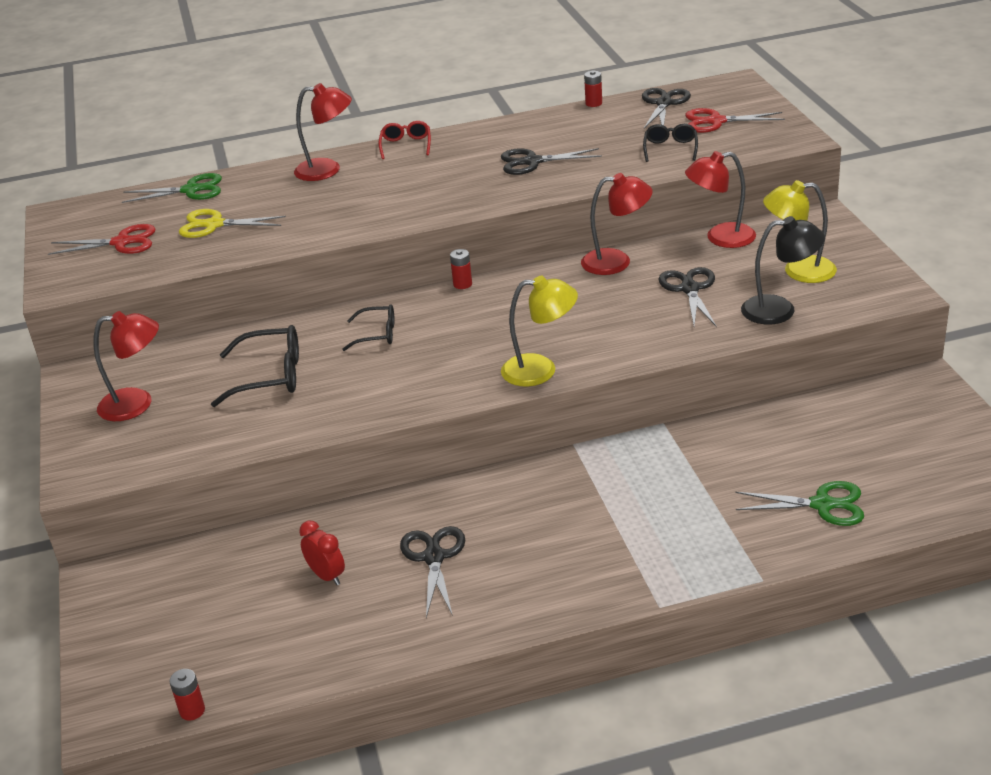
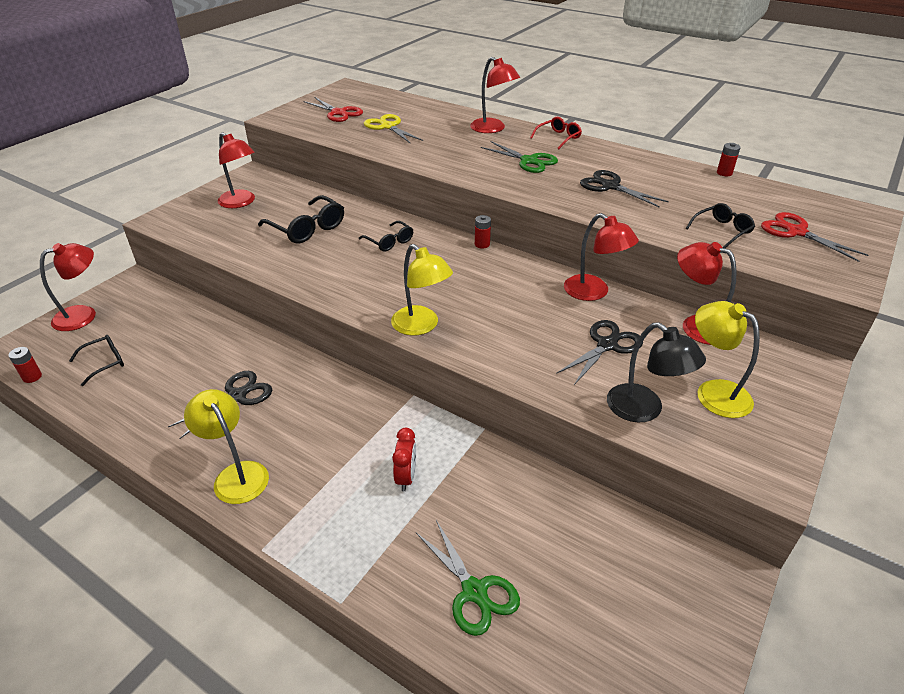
camera: 45 degrees right, 5 degrees up
green scissors [122,173,222,203] -> green scissors moved to [481,141,558,173]
red clock [299,521,345,585] -> red clock moved to [392,428,416,491]
black scissors [642,88,691,129] -> none
none -> red lamp [40,243,96,331]
none -> black glasses [69,335,124,386]
none -> yellow lamp [184,389,269,504]

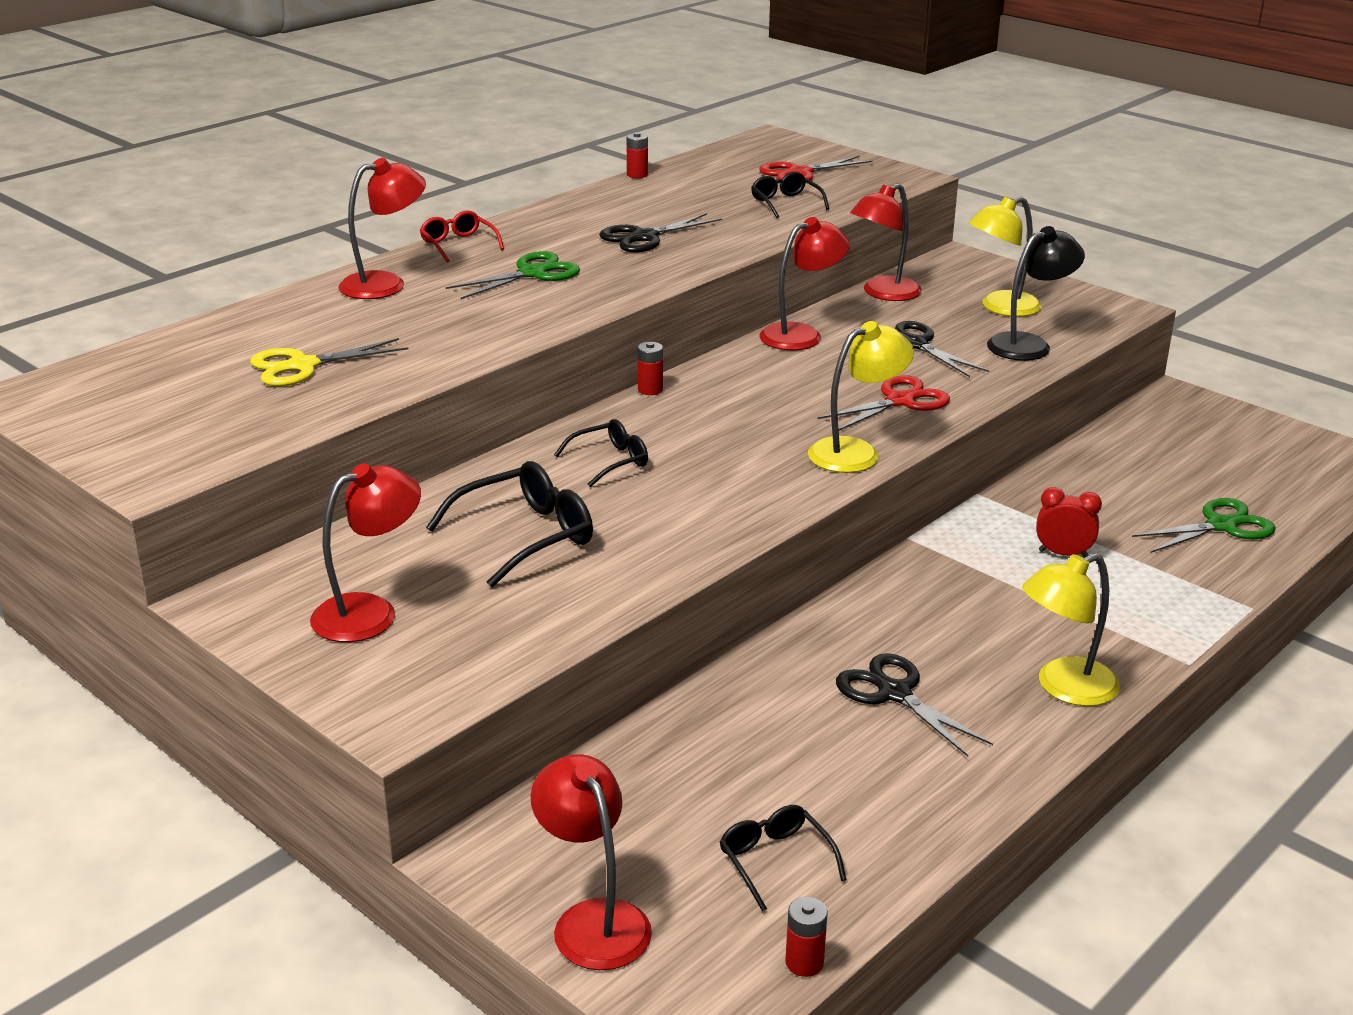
camera: 80 degrees left, 10 degrees down
red scissors [303,97,363,122] -> red scissors moved to [817,375,950,431]

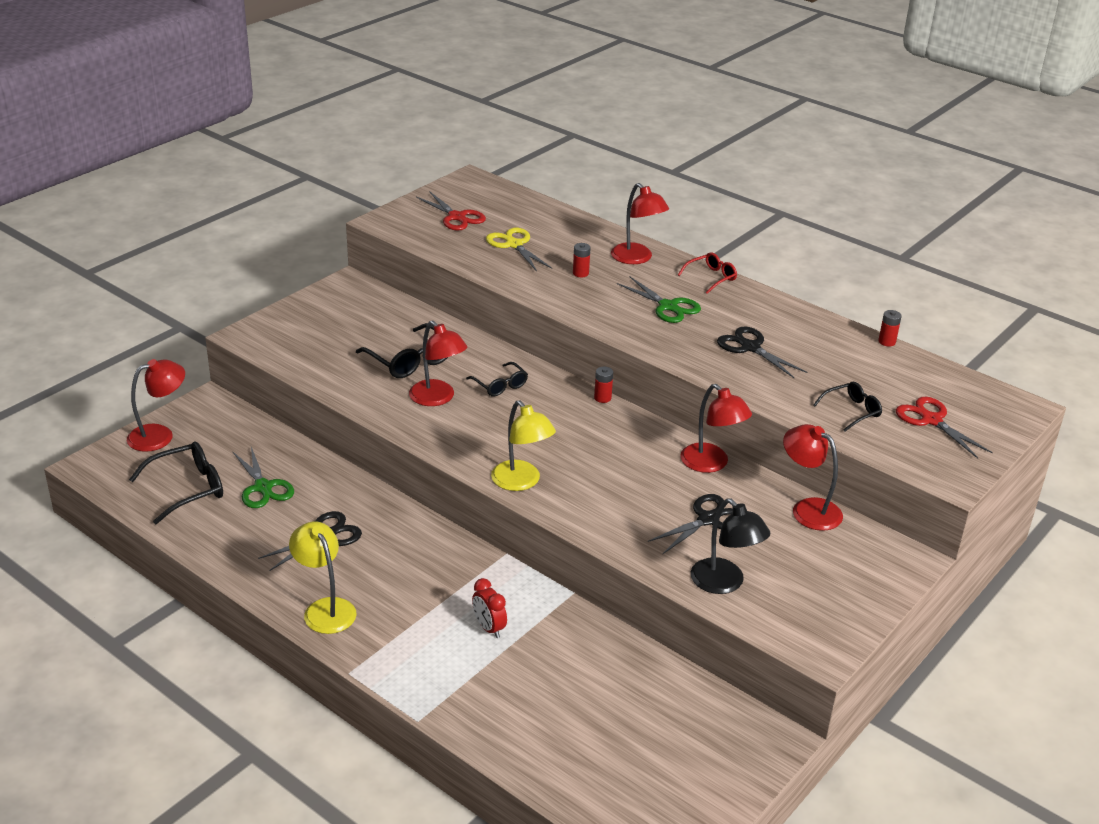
camera: 85 degrees right, 5 degrees up
red lamp [310,464,421,642] -> red lamp moved to [409,321,467,406]
black glasses [720,805,846,911] -> black glasses [129,441,223,524], size x1.62
red battery [785,897,828,977] -> red battery moved to [573,243,591,277]
red scissors [817,375,950,431] -> red scissors moved to [416,191,486,231]
yellow lamp [969,197,1042,317] -> none
red clock [1036,487,1102,558] -> red clock turned 135 degrees clockwise [472,578,507,638]
green scissors [1132,498,1276,553] -> green scissors moved to [233,447,294,508]

